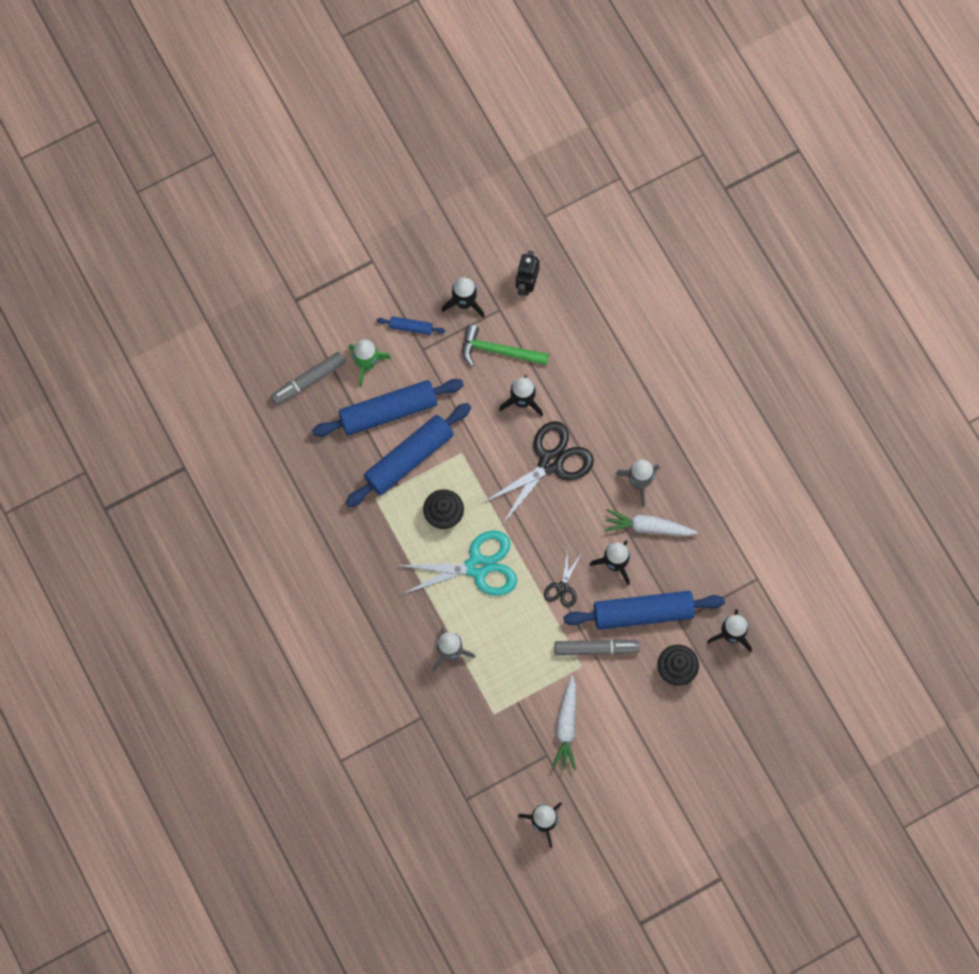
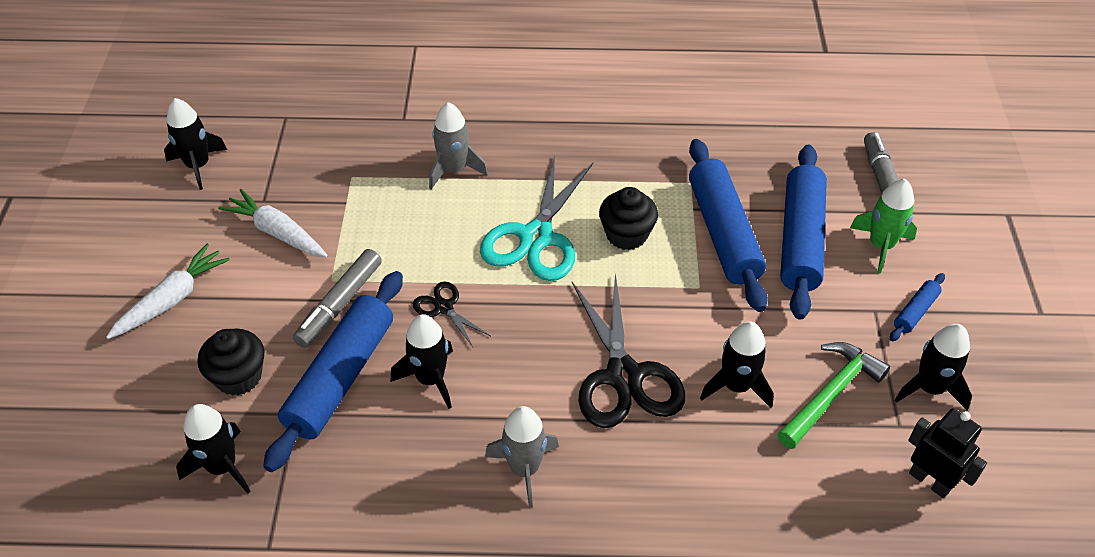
camera: 120 degrees right, 25 degrees down
white carrot [604,509,698,536] -> white carrot moved to [106,244,230,339]

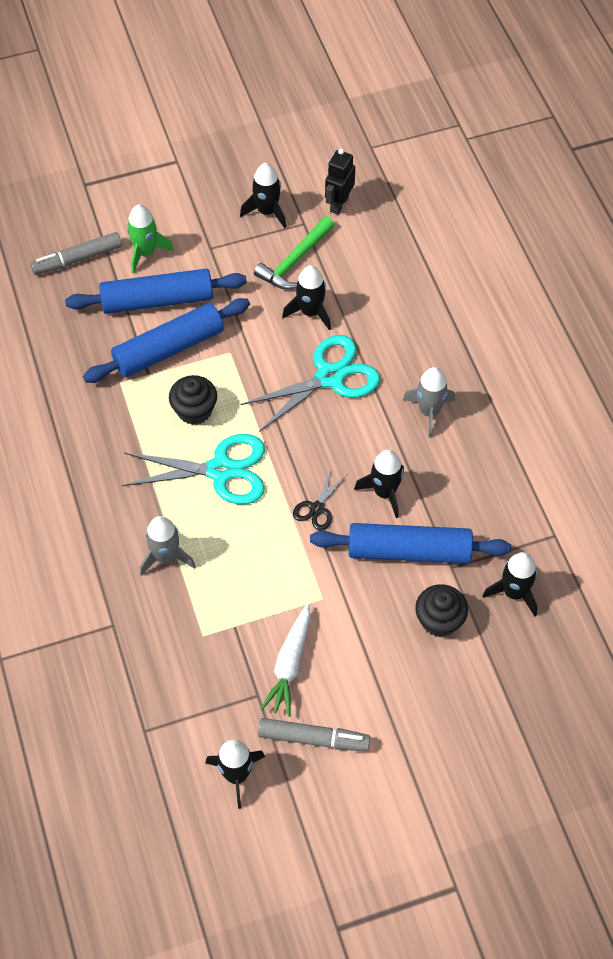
camera: 110 degrees left, 10 degrees up
white carrot [106,244,230,339] -> none
grey marker [293,249,382,348] -> grey marker moved to [258,718,370,751]
black scissors [572,273,685,428] -> turquoise scissors [240,335,380,432]
green hammer [777,342,890,449] -> green hammer turned 75 degrees counterclockwise [254,216,335,290]
blue rolling pin [890,273,945,341] -> none

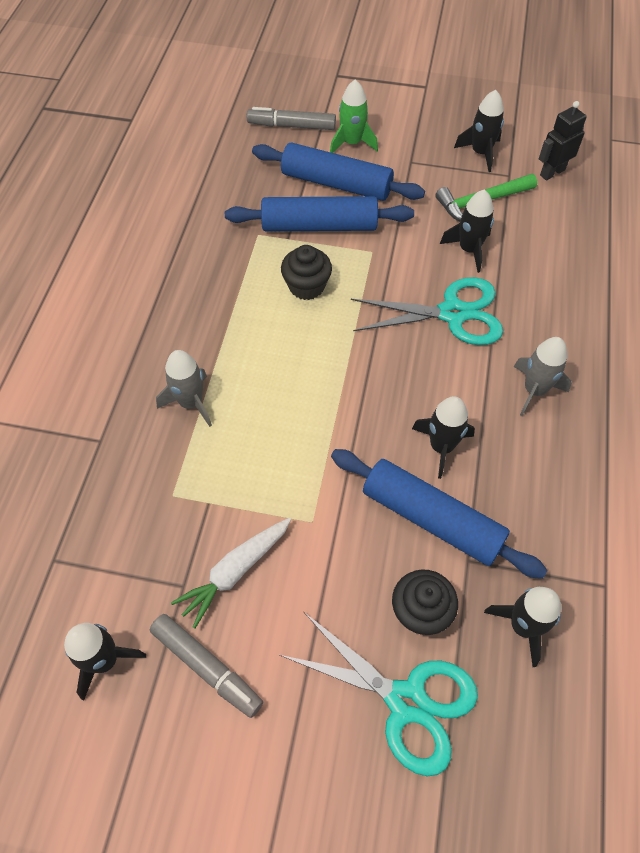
camera: 30 degrees right, 0 degrees up
turquoise scissors [122,434,265,504] -> turquoise scissors moved to [280,612,478,776]
black scissors [293,469,346,530] -> none

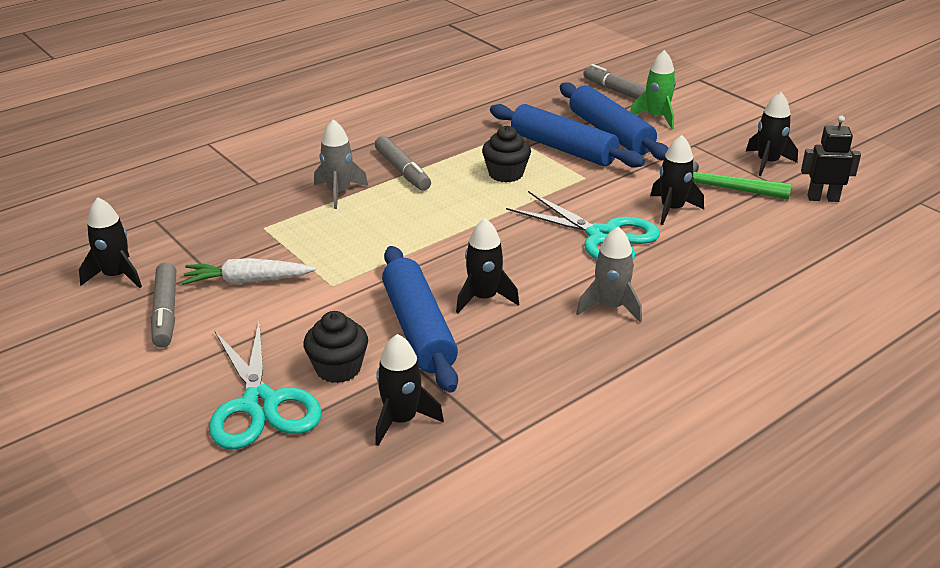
camera: 40 degrees right, 25 degrees down
none -> grey marker [375,136,431,191]

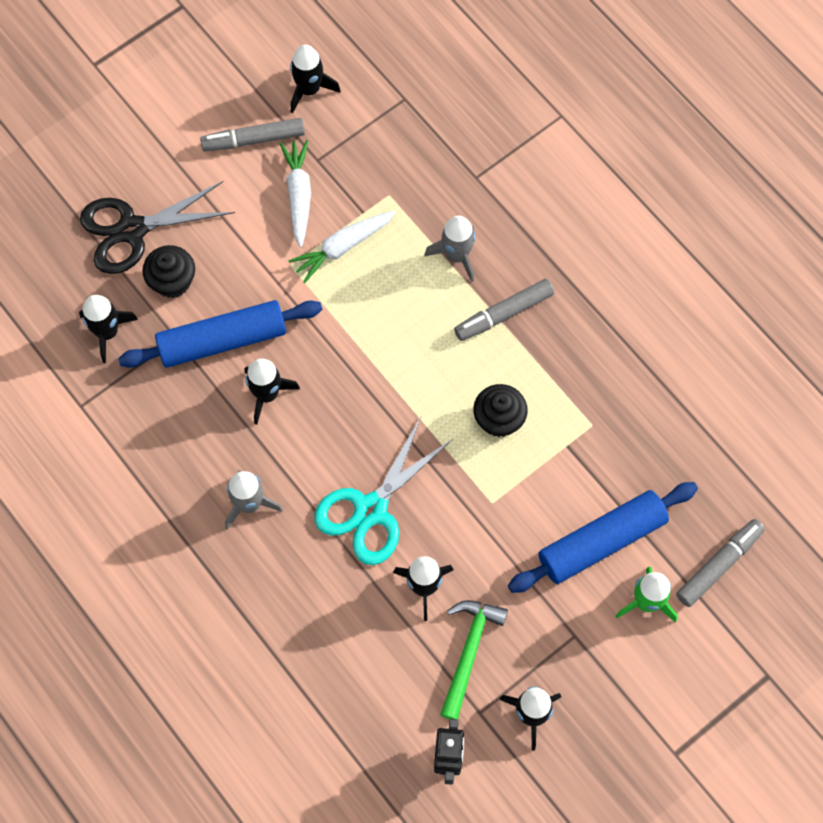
camera: 90 degrees right, 35 degrees up
turquoise scissors [209,321,322,450] -> black scissors [80,181,235,274]
blue rolling pin [490,104,645,168] -> none
none -> white carrot [288,211,396,283]

